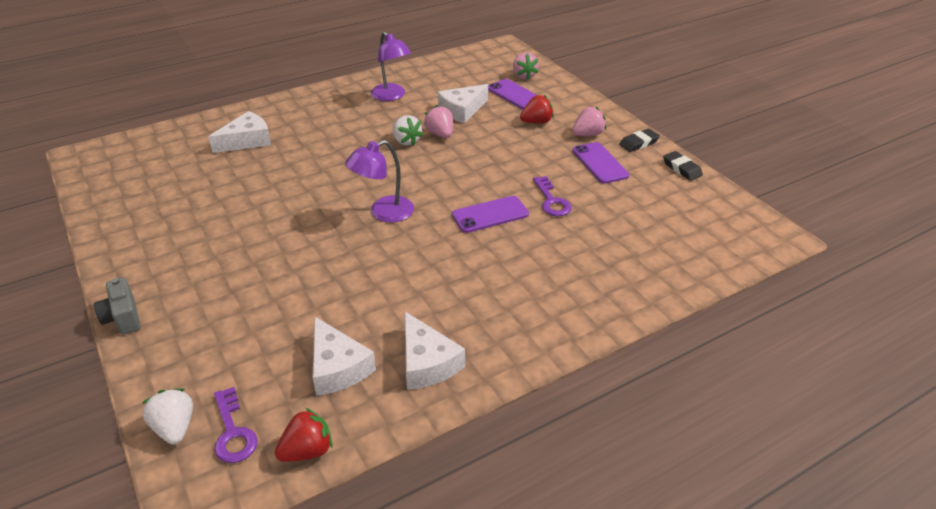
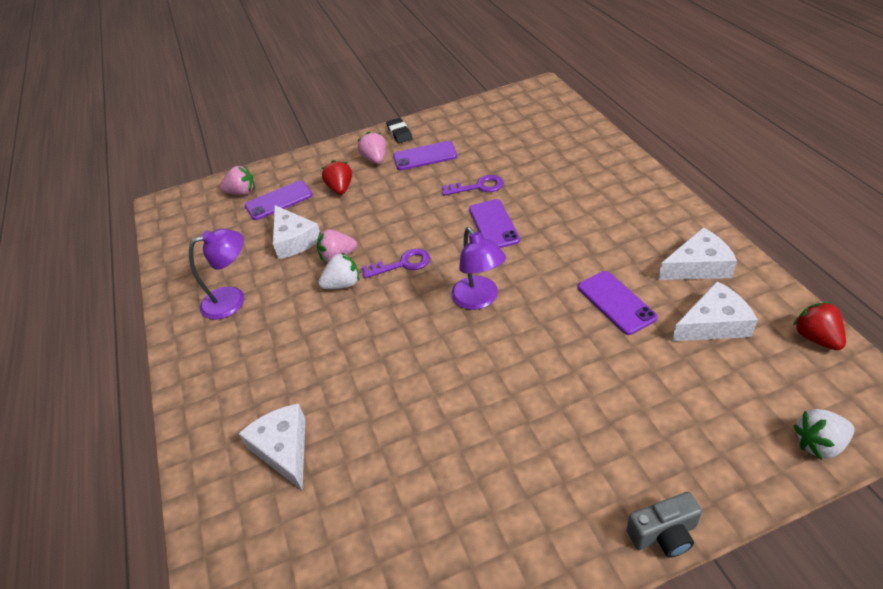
camera: 75 degrees left, 5 degrees up
purple key [214,387,258,463] -> purple key moved to [362,249,430,278]
black eraser [663,151,703,181] -> none
none -> purple phone [578,271,658,335]

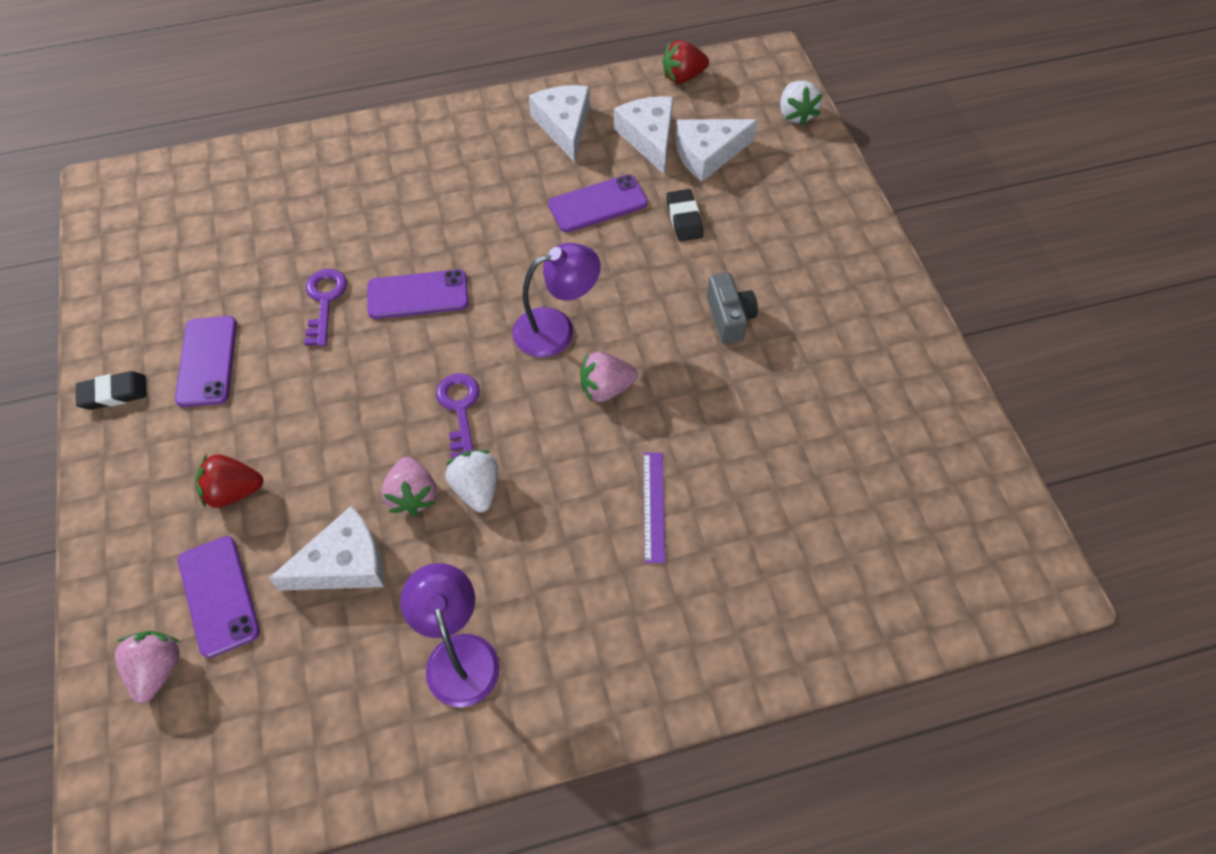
camera: 90 degrees left, 15 degrees up
white cheese [238,404,306,490] -> white cheese moved to [675,119,758,182]
pink strawberry [357,131,386,164] -> pink strawberry moved to [580,352,638,402]
grey camera [626,492,702,558] -> grey camera moved to [707,273,758,344]
none -> purple ruler [643,452,665,563]
none -> black eraser [666,189,703,241]

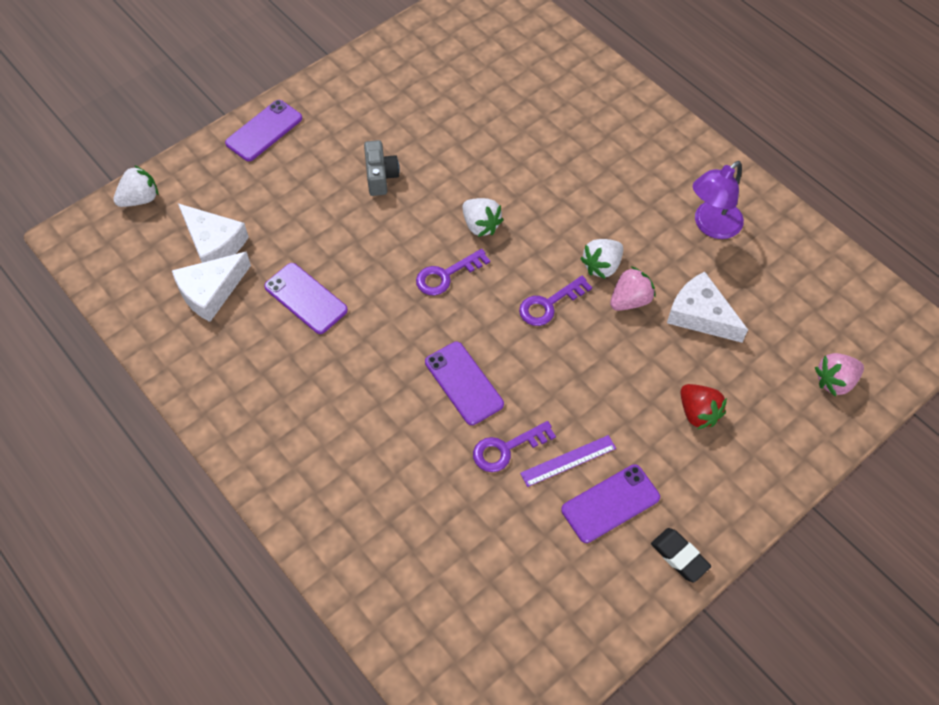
camera: 115 degrees left, 0 degrees up
purple phone [178,536,260,658] -> purple phone moved to [225,100,302,161]
purple lamp [513,243,601,357] -> purple key [416,249,490,296]
white cheese [529,85,590,162] -> none
pink strawberry [580,352,638,402] -> white strawberry [462,198,504,237]
purple ruler [643,452,665,563] -> purple ruler moved to [520,435,616,487]
red strawberry [662,40,709,84] -> none
black eraser [666,189,703,241] -> none
grey camera [707,273,758,344] -> grey camera turned 120 degrees clockwise [364,140,400,196]

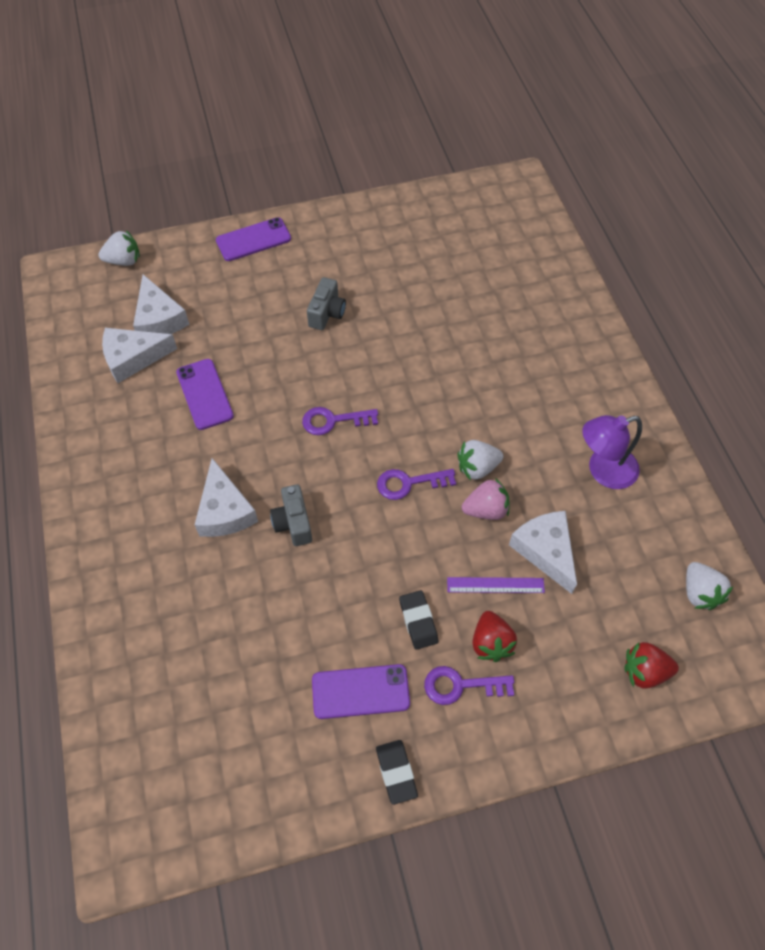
camera: 25 degrees right, 0 degrees up
purple phone [425,342,504,425] -> grey camera [270,484,312,546]
white strawberry [462,198,504,237] -> white strawberry moved to [686,562,733,610]
purple key [473,421,556,472] -> purple key moved to [424,666,514,705]
purple ruler [520,435,616,487] -> purple ruler moved to [447,577,545,593]
pink strawberry [815,353,864,397] -> red strawberry [624,642,679,689]
none -> white cheese [195,458,258,537]
none -> black eraser [399,590,438,650]

